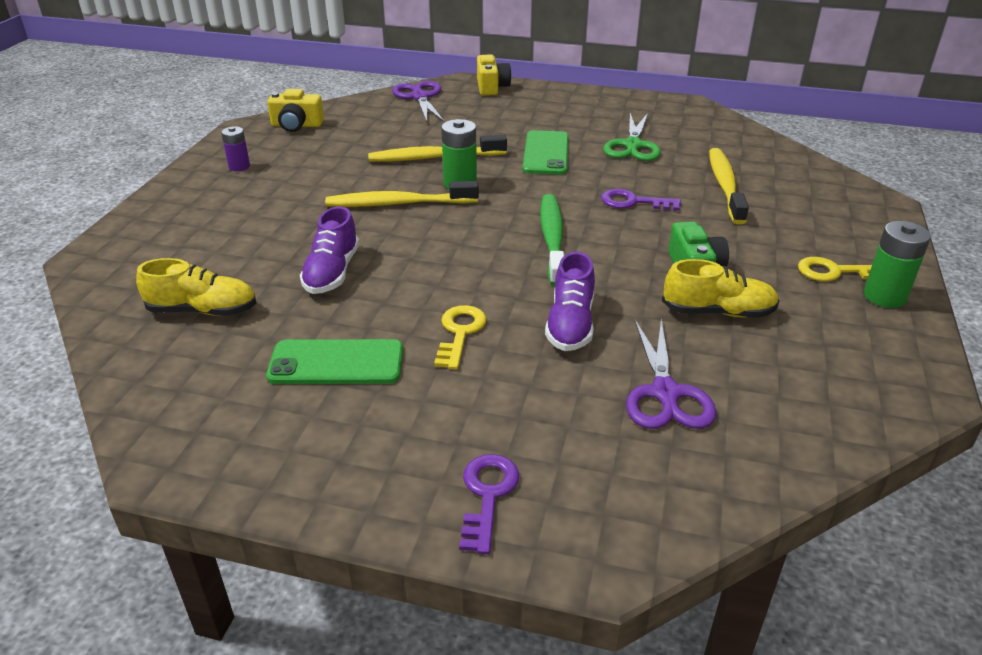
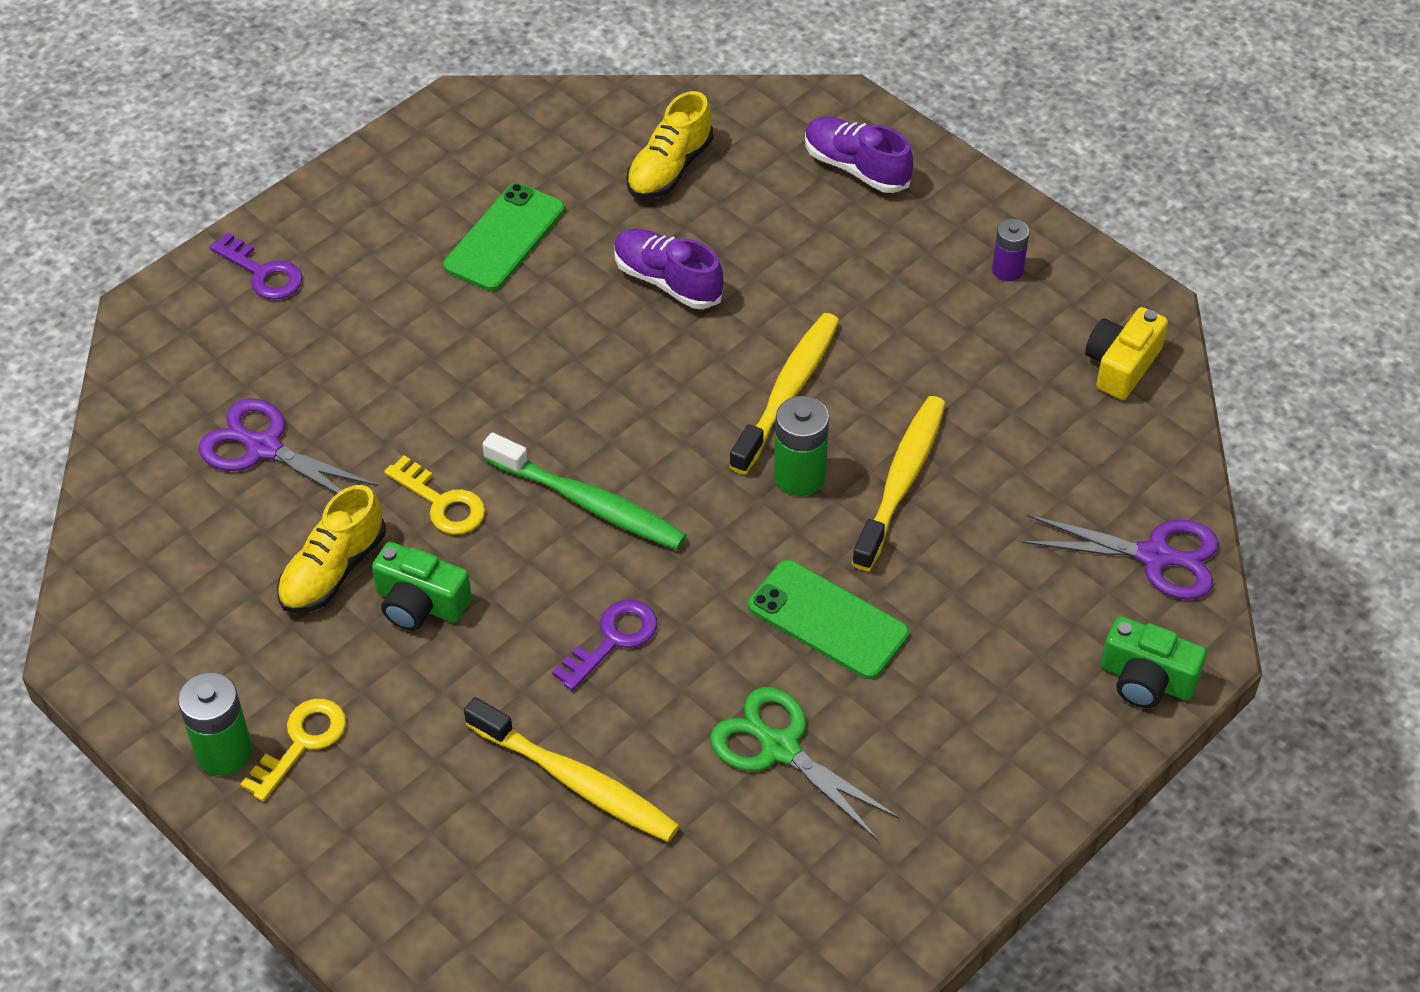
camera: 120 degrees right, 15 degrees up
yellow key [434,305,487,370] -> yellow key moved to [384,455,485,535]
yellow camera [477,54,511,96] -> green camera [1101,616,1207,708]
purple shoe [545,252,595,351] -> purple shoe moved to [805,117,913,193]

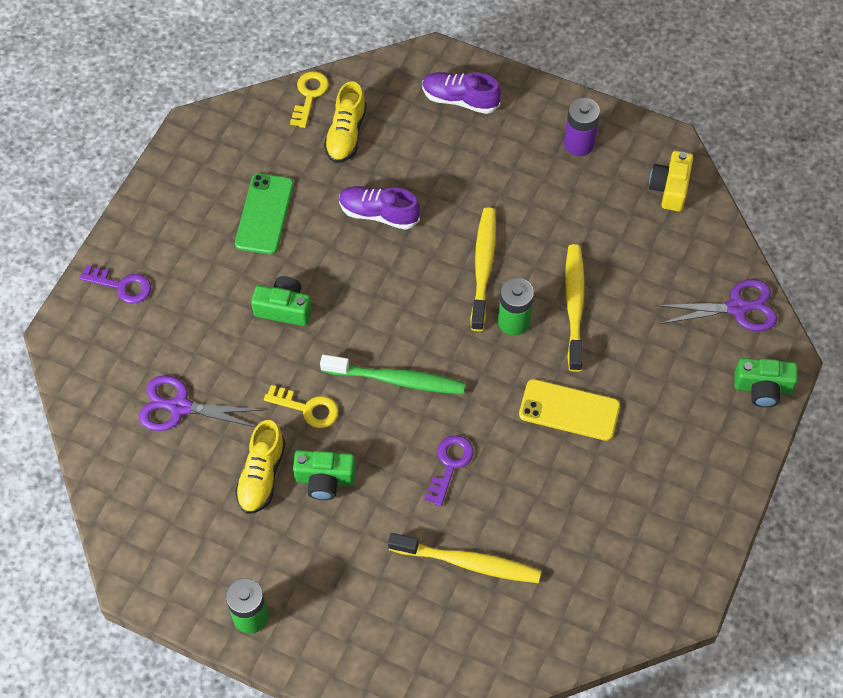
camera: 20 degrees left, 10 degrees up
yellow key [240,699,346,801] -> yellow key moved to [290,71,329,128]
green scissors [710,687,900,840] -> none
green phone [748,560,909,679] -> yellow phone [519,379,620,441]
purple battery [992,219,1029,281] -> purple battery [564,98,600,156], size x1.54
none -> green camera [251,276,312,326]

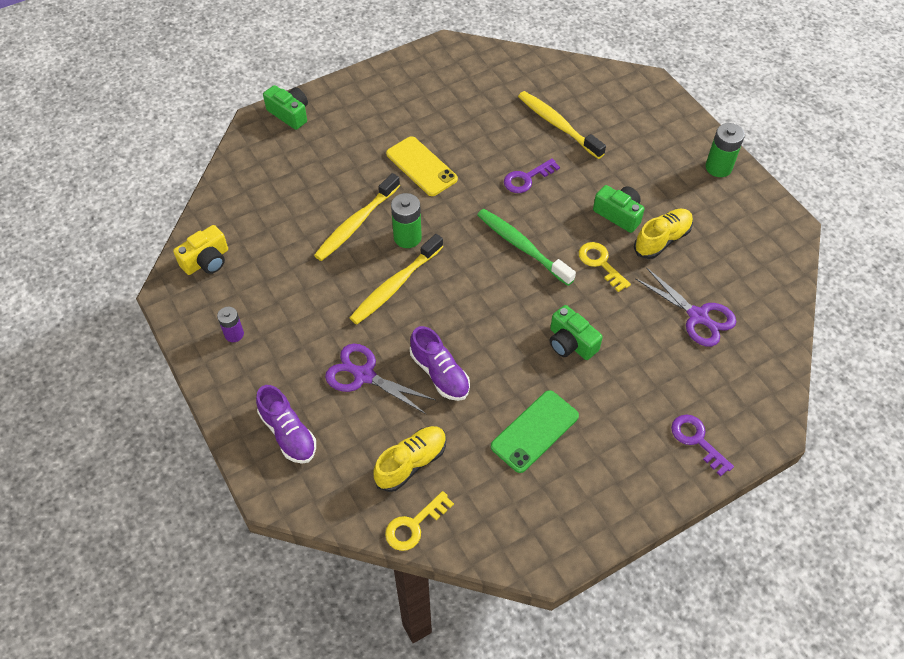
camera: 145 degrees left, 5 degrees down
purple battery [564,98,600,156] -> purple battery [217,307,244,342], size x0.65
purple scissors [656,279,777,331] -> purple scissors moved to [325,344,435,414]

